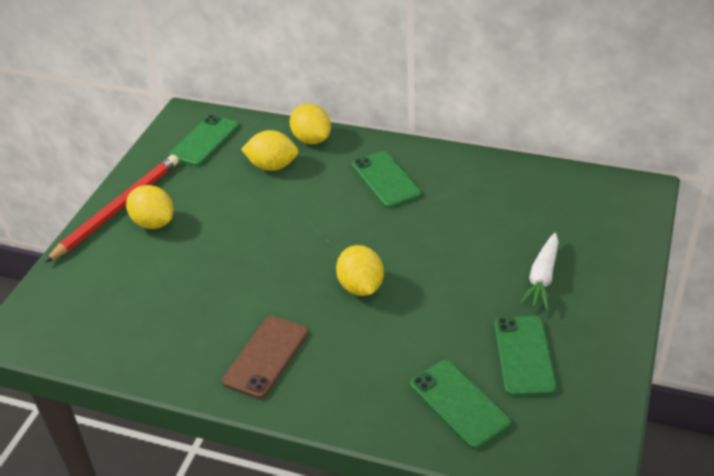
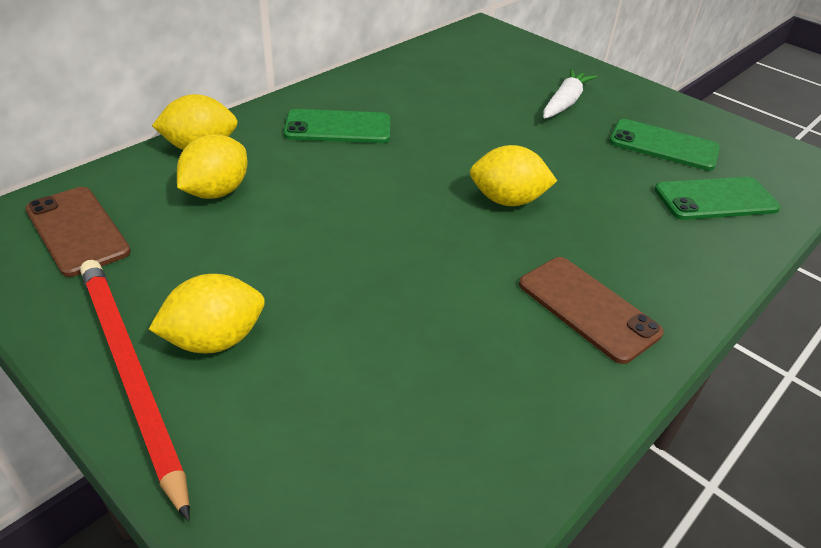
camera: 70 degrees left, 0 degrees up
green phone [169,115,239,166] -> brown phone [25,187,131,277]
white carrot [520,233,558,310] -> white carrot turned 105 degrees counterclockwise [543,69,597,119]

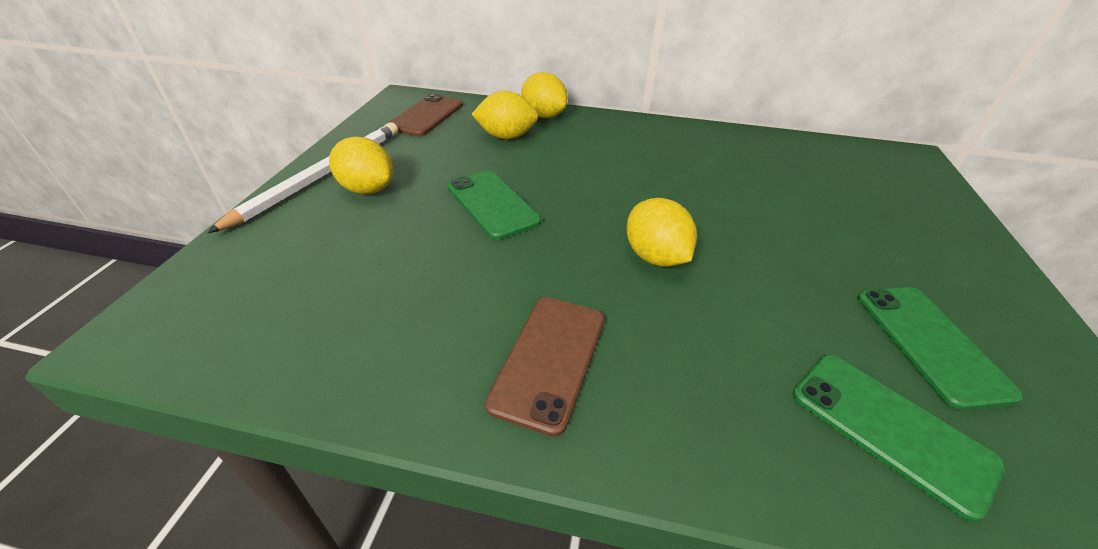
camera: 60 degrees right, 0 degrees up
red pencil [80,260,190,521] -> white pencil [207,123,398,234]
green phone [284,109,390,143] -> green phone moved to [447,170,541,240]
white carrot [543,69,597,119] -> none

